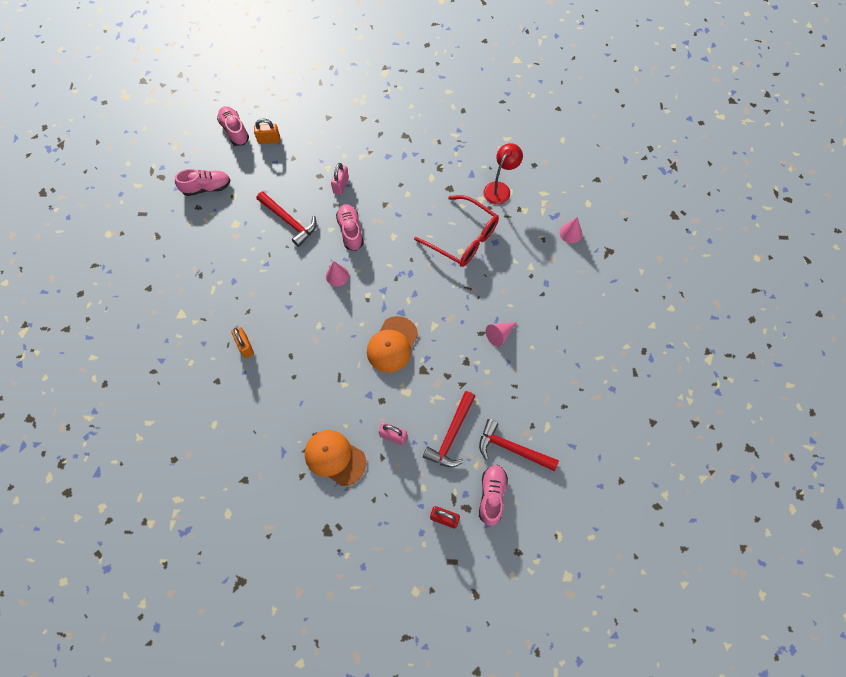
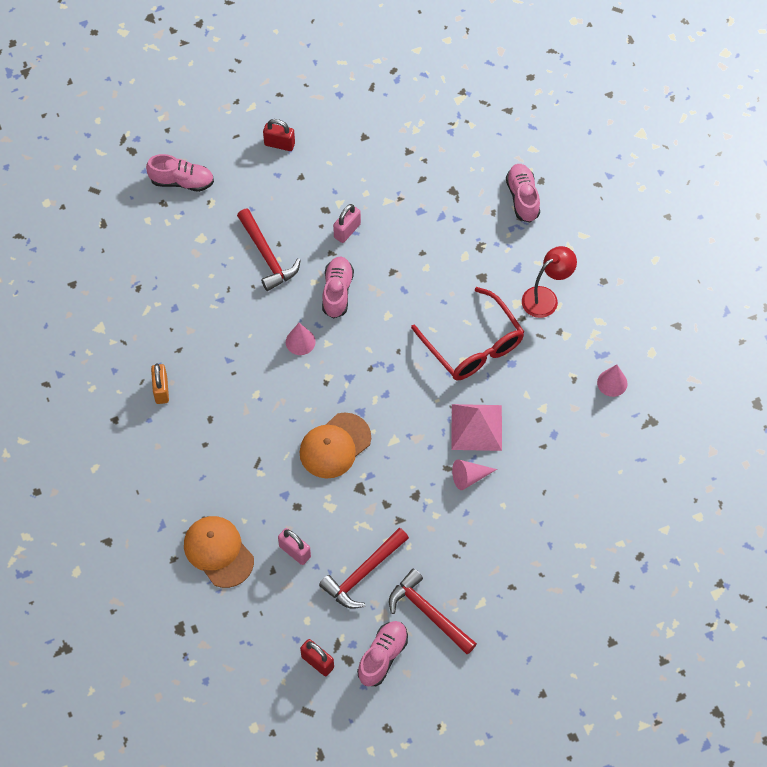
camera: 20 degrees right, 5 degrees down
pink shoe [217,106,249,146] -> pink shoe moved to [506,164,540,222]
orange padlock [254,119,280,144] -> red padlock [263,119,295,151]
none -> pink pyramid [451,404,502,451]

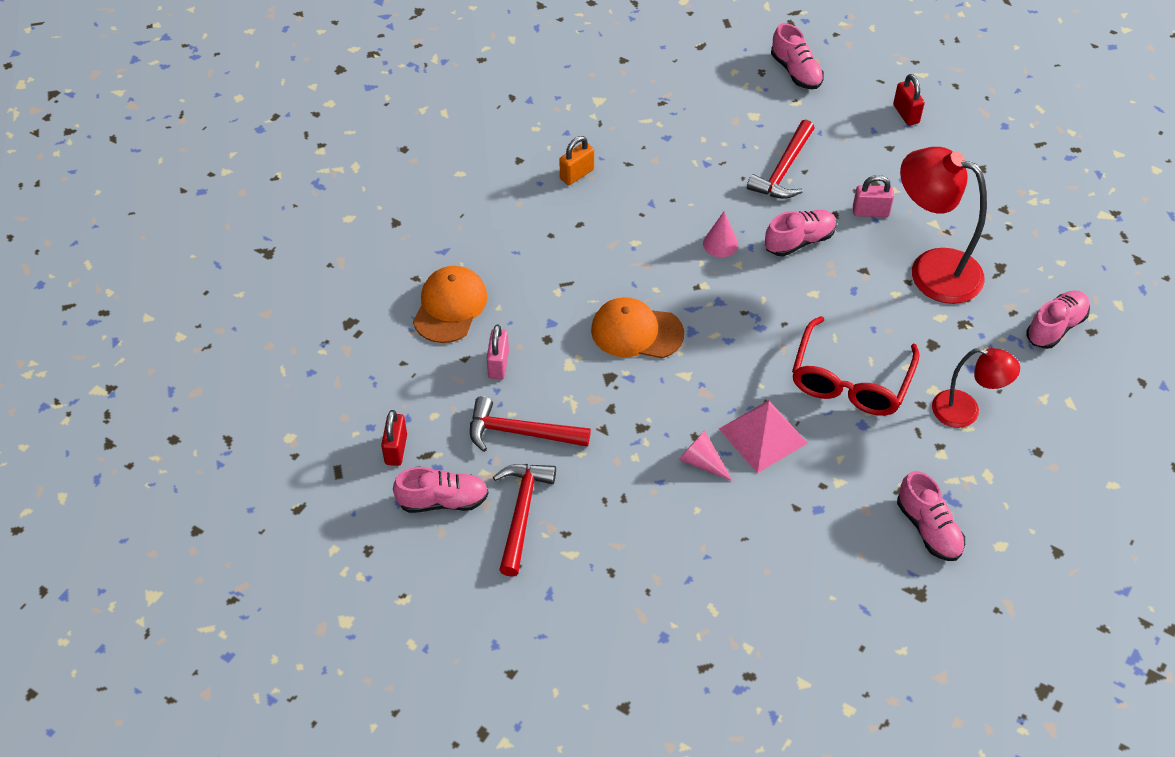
camera: 55 degrees right, 10 degrees down
pink cone [597,364,627,397] -> pink shoe [897,471,965,561]
none -> red lamp [900,147,987,304]

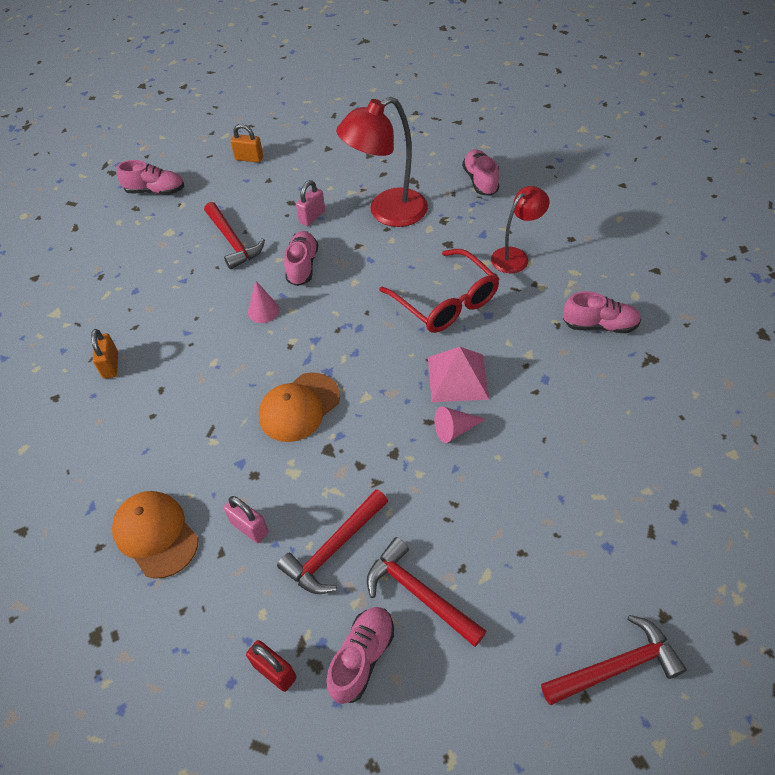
camera: 55 degrees left, 0 degrees up
red padlock [893,74,925,126] -> orange padlock [231,124,263,163]
none -> red hammer [541,615,687,705]

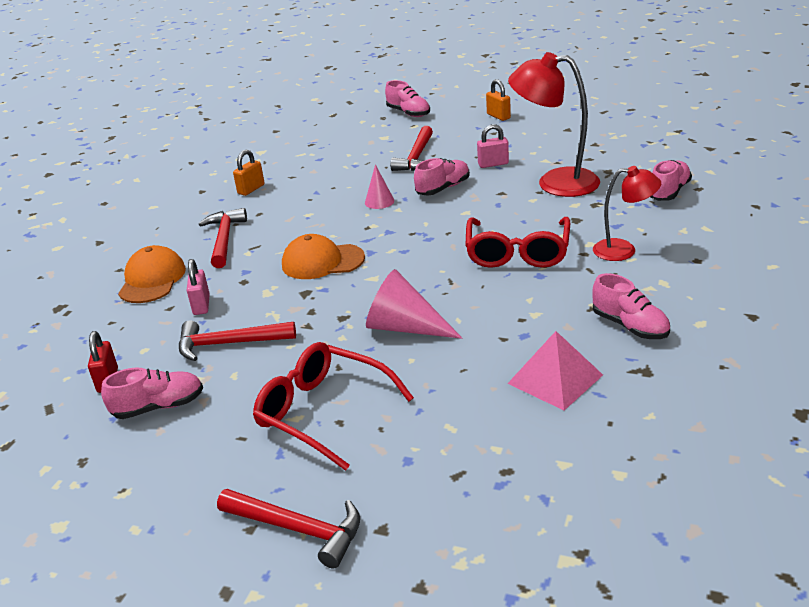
camera: 45 degrees right, 20 degrees down
red hammer [367,537,486,647] -> red hammer moved to [199,208,247,268]
pink pyramid [428,347,489,402] -> pink pyramid moved to [507,331,603,410]
pink cone [435,406,486,443] -> pink cone [366,269,462,339], size x1.73
none -> red glasses [253,342,414,471]

